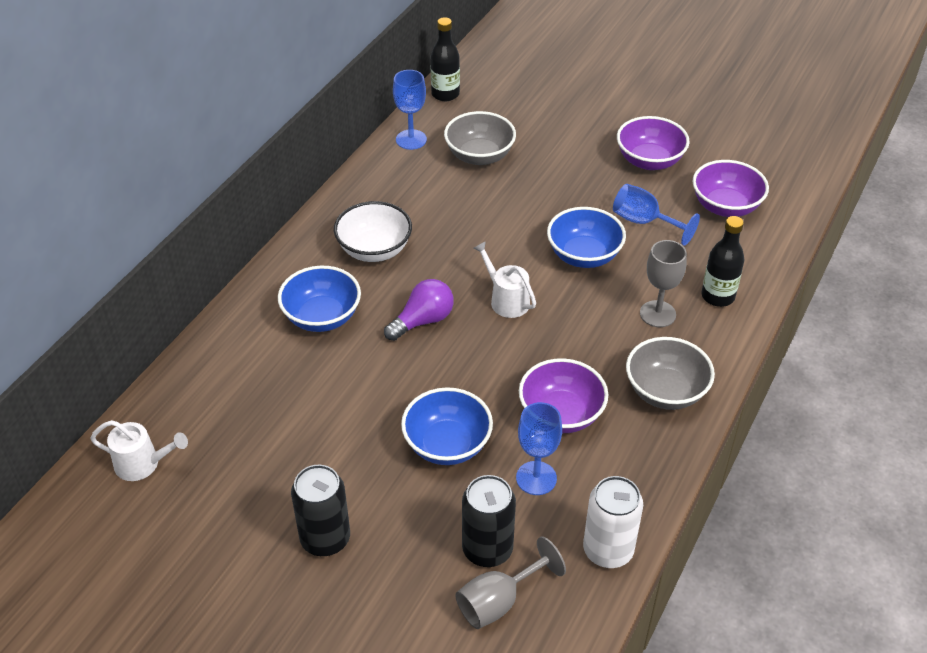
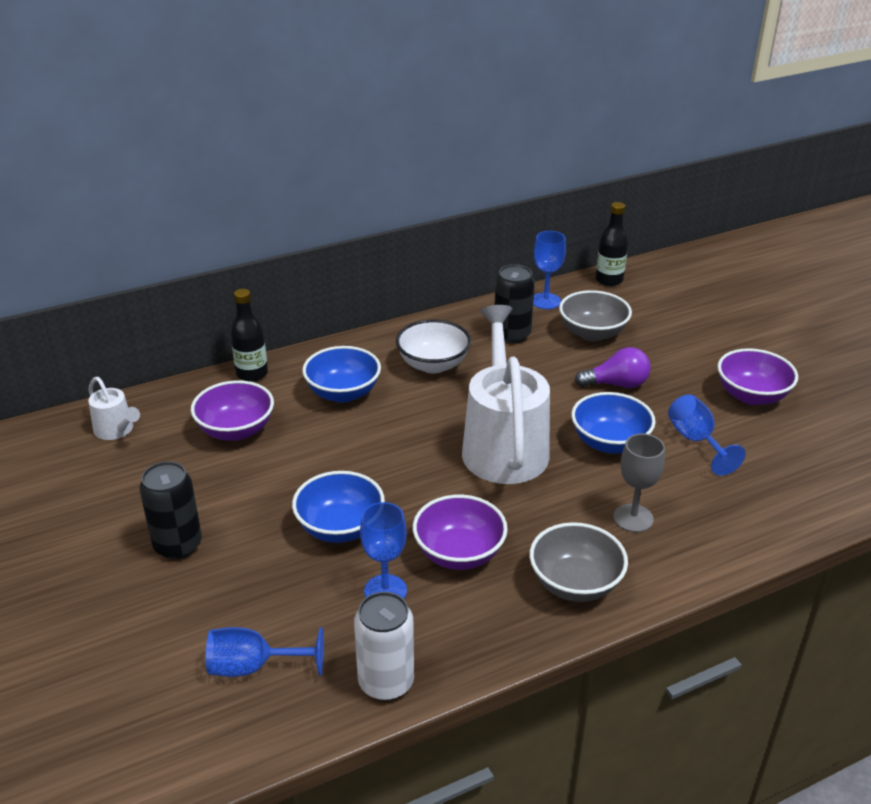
camera: 35 degrees right, 10 degrees down
purple light bulb [384,279,454,341] -> purple light bulb moved to [575,347,651,388]
grey goblet [456,537,566,629] -> blue goblet [206,627,324,677]
black can [462,475,516,567] -> black can moved to [494,264,535,343]
white watering can [473,241,536,318] -> white watering can [462,305,550,484], size x2.18
purple bowl [692,160,769,217] -> purple bowl moved to [191,380,274,441]
black bottle [702,216,744,307] -> black bottle moved to [230,289,268,382]

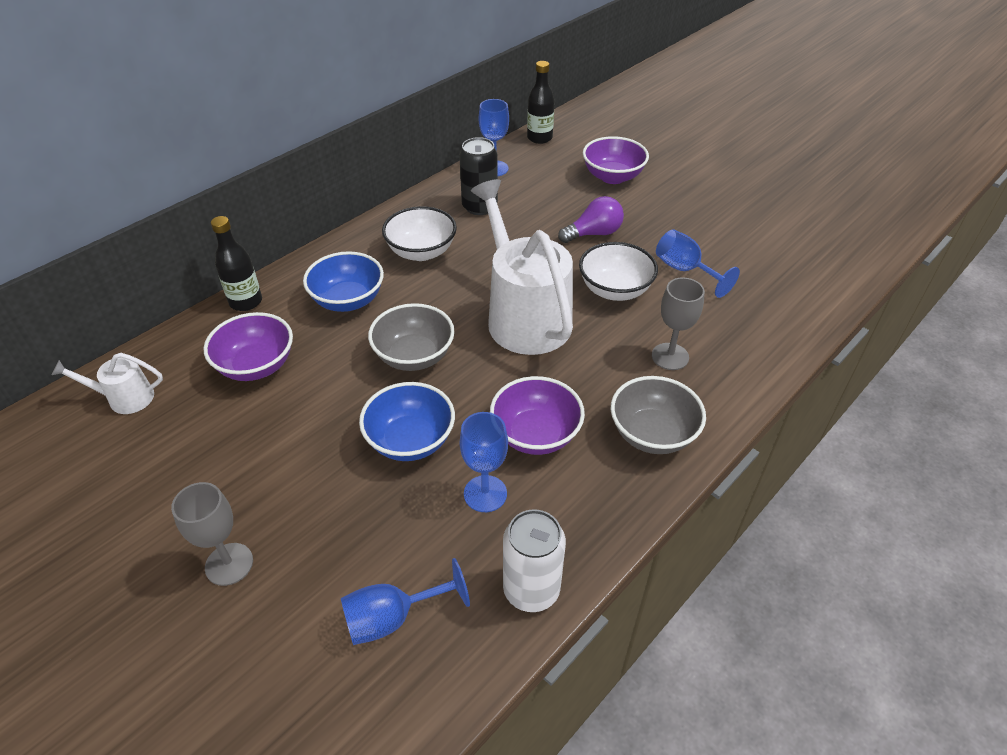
camera: 20 degrees left, 10 degrees up
white watering can [88,377,140,440] -> white watering can turned 150 degrees clockwise [52,353,163,414]
black can [139,461,202,559] -> none
grey bowl [559,290,632,341] -> grey bowl moved to [368,303,455,371]
blue bowl [571,392,656,453] -> white bowl [579,242,658,301]
purple bowl [717,348,798,405] -> purple bowl moved to [583,136,649,184]
none -> grey goblet [171,482,253,586]

